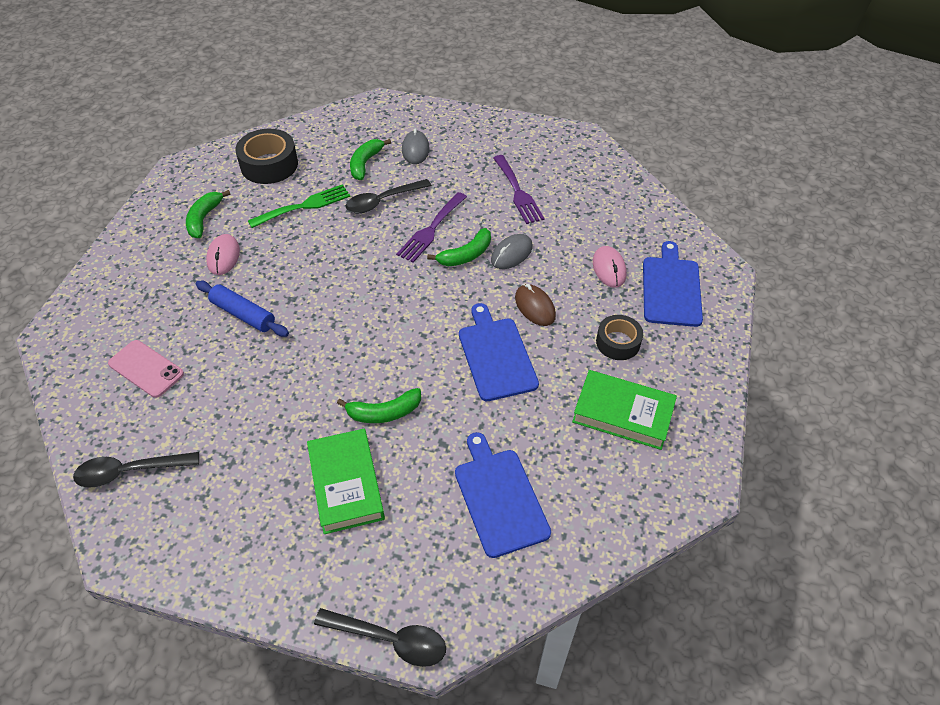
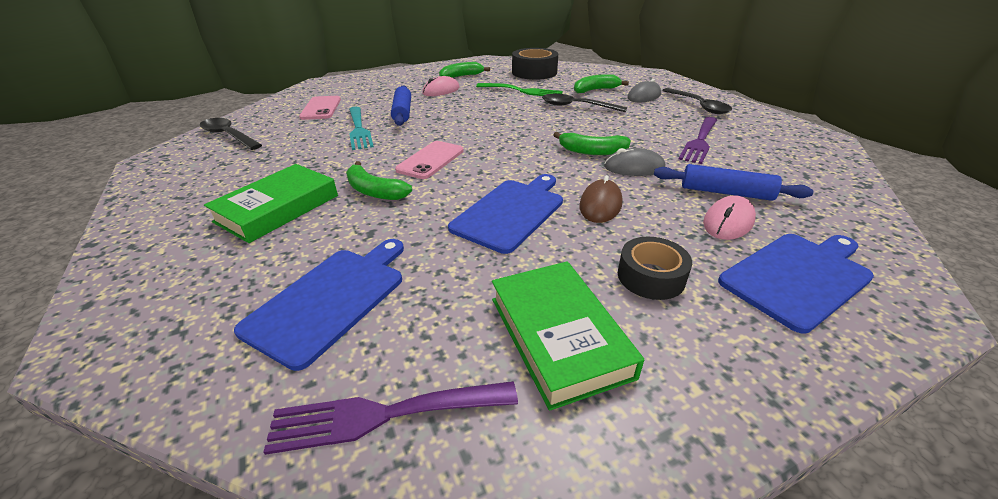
camera: 50 degrees right, 15 degrees down
black spoon [314,608,446,667] -> black spoon moved to [662,88,732,114]
purple fork [396,192,467,263] -> purple fork moved to [263,381,518,455]
none -> turquoise fork [349,107,374,150]
none -> pink phone [395,141,464,179]
none -> blue rolling pin [654,164,814,201]

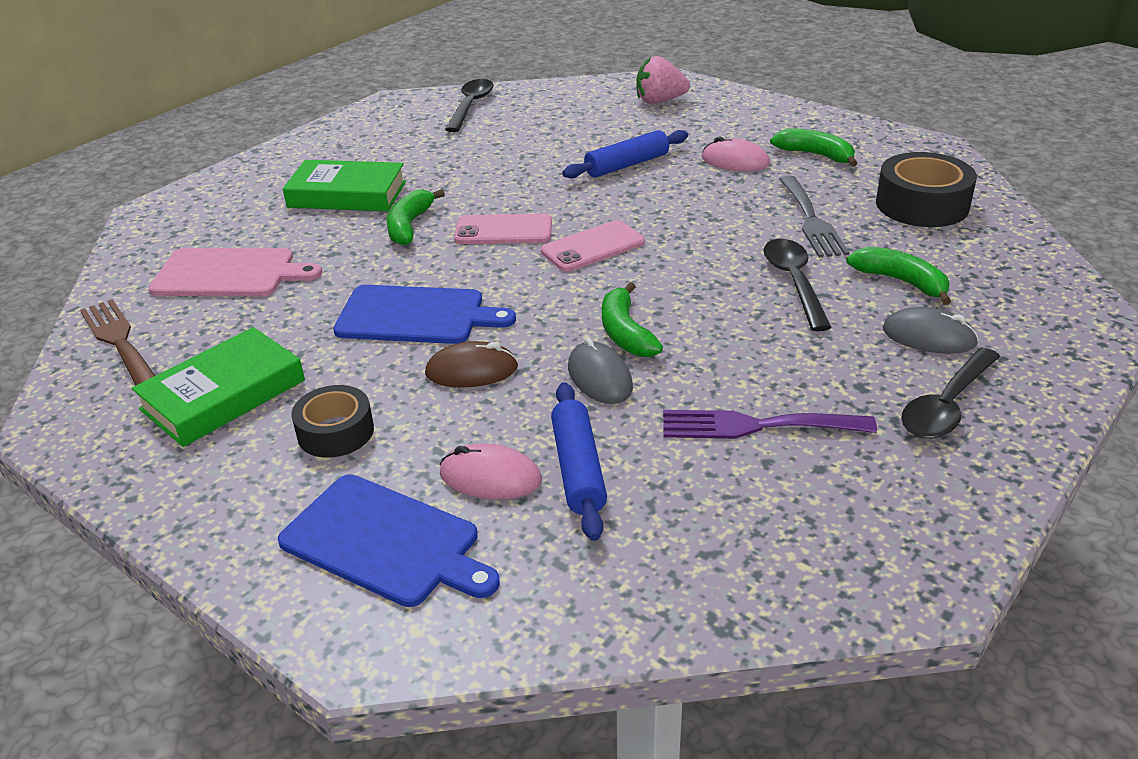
camera: 65 degrees right, 0 degrees up
blue cutting board [234,239,404,371] -> pink cutting board [149,248,322,296]
purple fork [263,381,518,455] -> brown fork [80,299,155,385]
pink phone [299,96,341,120] -> pink phone moved to [541,220,645,272]
turquoise fork [349,107,374,150] -> none
green fork [476,83,563,96] -> grey fork [779,175,850,258]
none -> pink strawberry [637,56,690,104]

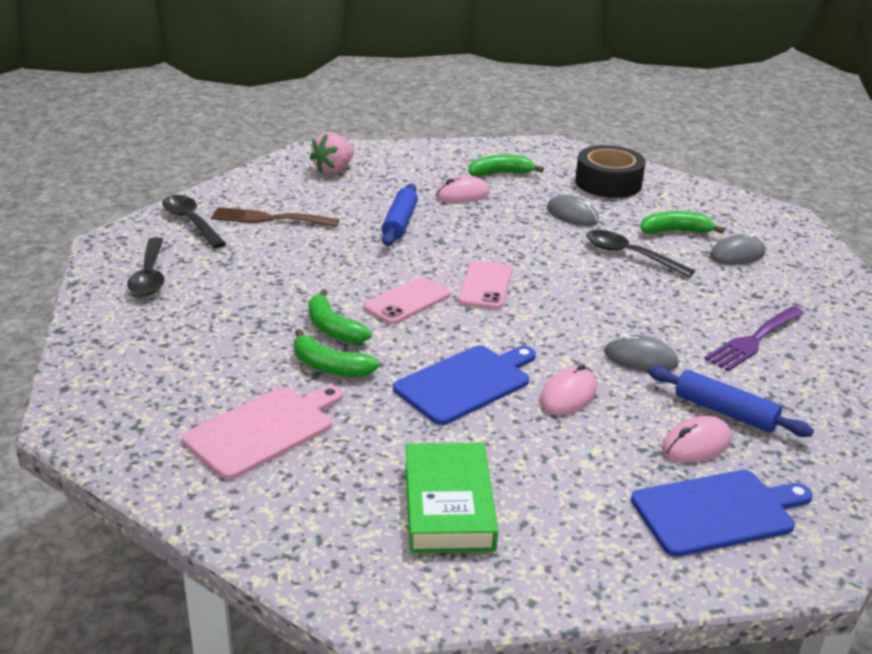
camera: 50 degrees left, 5 degrees down
brown fork [80,299,155,385] -> brown fork moved to [211,207,339,227]
green book [283,160,406,212] -> none
black tape [291,385,374,458] -> none
brown mouse [425,341,518,388] -> pink mouse [540,364,597,415]
green banana [602,282,663,357] -> green banana moved to [294,329,380,377]
grey fork [779,175,850,258] -> grey mouse [547,195,599,226]
black spoon [901,348,1000,439] -> black spoon moved to [127,237,164,296]

